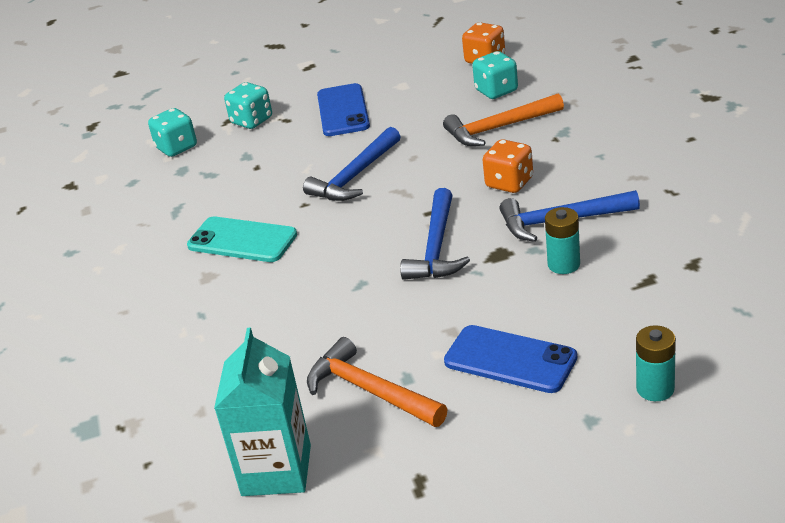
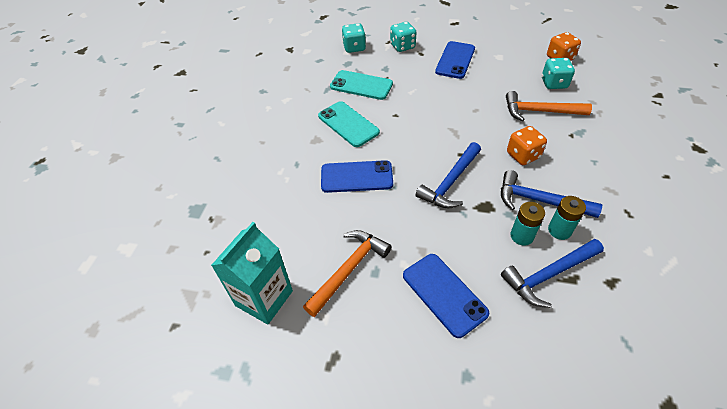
camera: 25 degrees right, 15 degrees up
blue hammer [303,127,401,201] -> blue hammer moved to [501,239,604,308]
orange hammer [307,337,447,427] -> orange hammer turned 60 degrees clockwise [303,230,392,317]
turquoise battery [636,325,676,401] -> turquoise battery moved to [548,196,586,240]
none -> blue phone [321,160,393,193]
none -> turquoise phone [330,70,393,100]

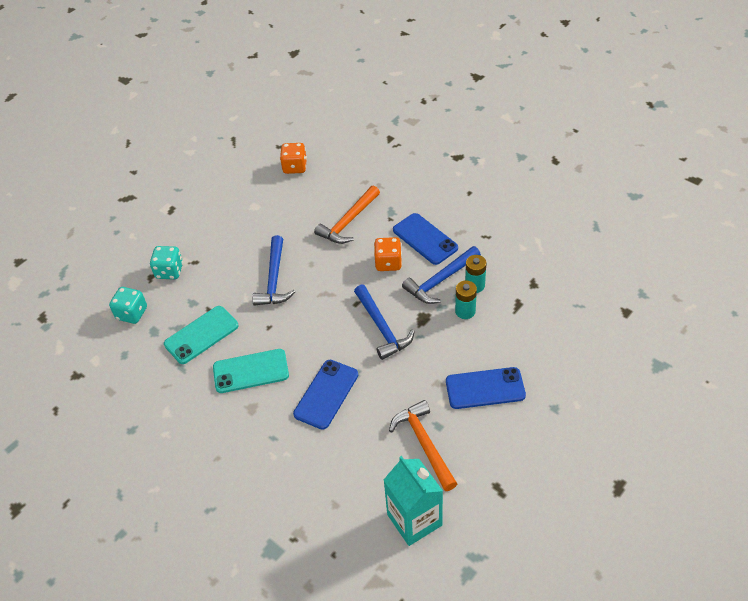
camera: 60 degrees left, 0 degrees up
blue phone [435,41,475,79] -> blue phone moved to [393,213,458,265]
blue hammer [501,239,604,308] -> blue hammer moved to [252,235,295,306]
turquoise dice [542,58,575,89] -> none

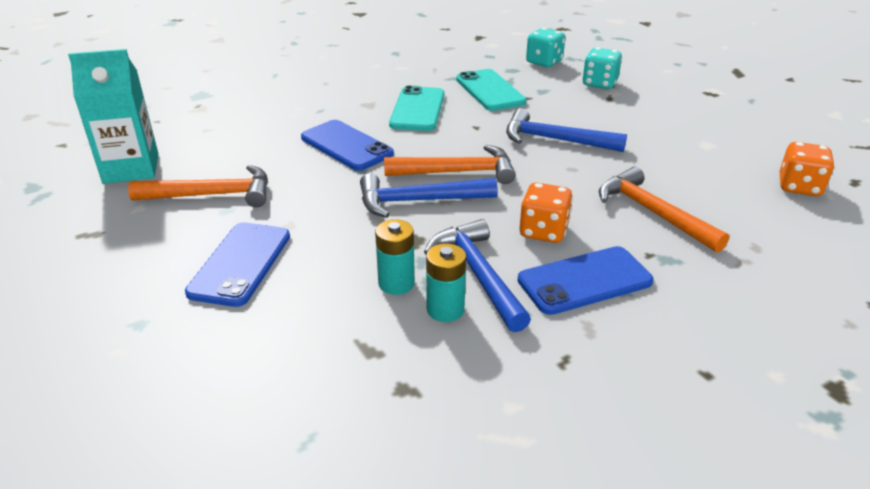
camera: 105 degrees right, 15 degrees down
none -> orange hammer [384,145,516,184]

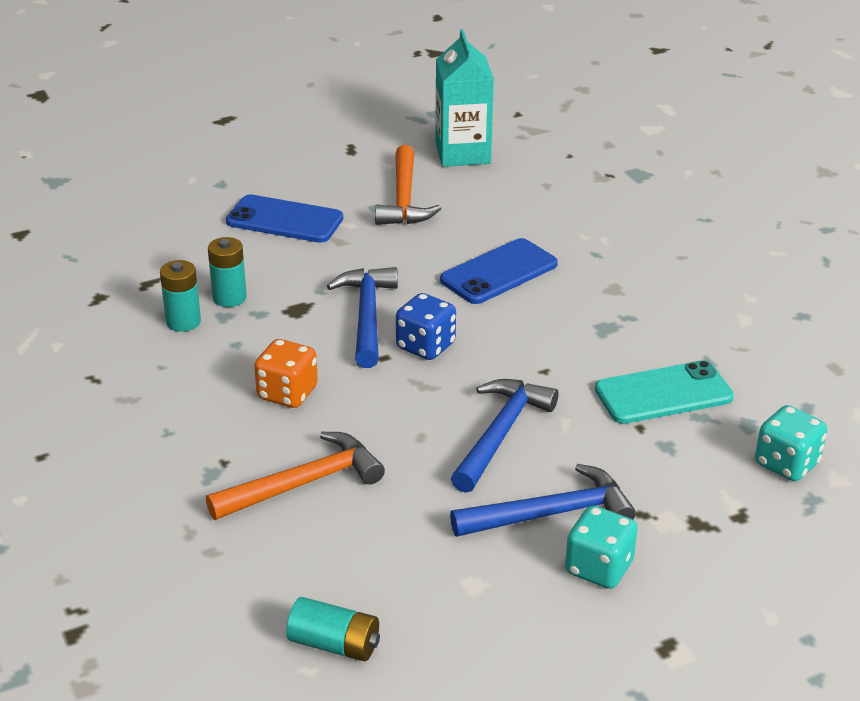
camera: 95 degrees right, 0 degrees up
orange hammer [384,145,516,184] -> blue dice [396,293,456,360]
turquoise phone [389,86,444,131] -> none
blue hammer [424,219,531,332] -> blue hammer moved to [450,464,636,537]
blue phone [518,246,654,315] -> none
turquoise dice [582,47,622,89] -> turquoise dice moved to [565,506,638,589]
orange dice [780,142,835,196] -> turquoise battery [286,597,380,661]

